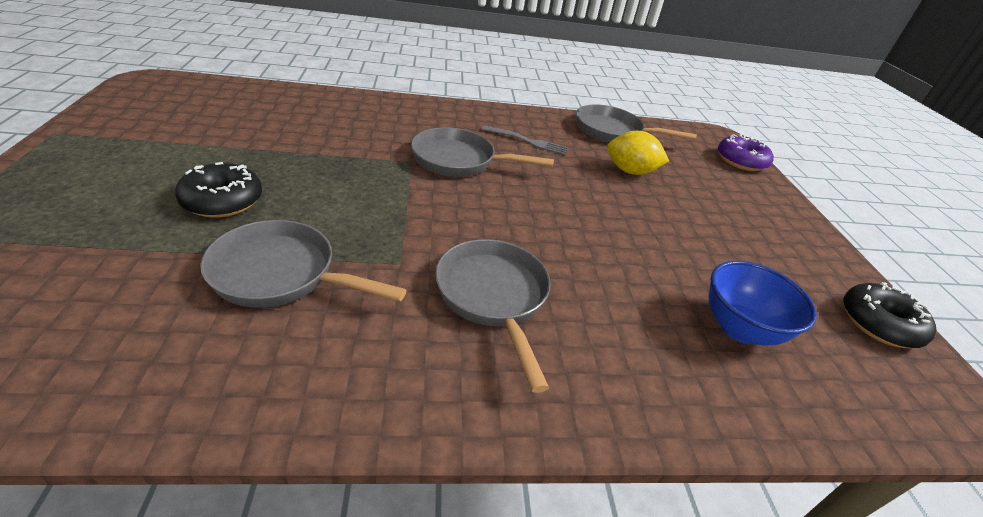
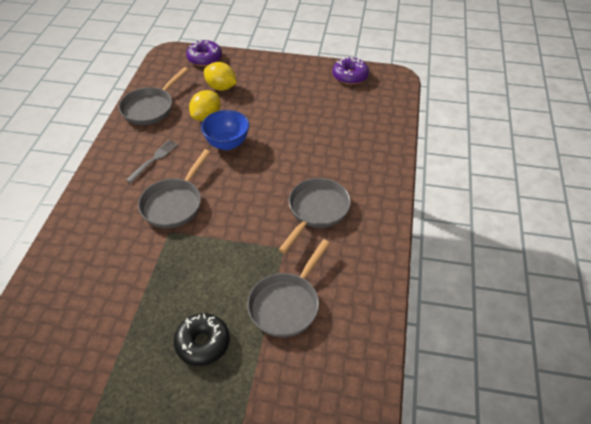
camera: 70 degrees left, 10 degrees up
grey pan [435,239,551,393] -> grey pan turned 120 degrees clockwise [279,178,351,254]
blue bowl [708,261,817,345] -> blue bowl moved to [201,110,250,150]
black donut [843,282,937,348] -> purple donut [332,57,369,85]
none -> yellow lemon [204,62,237,91]

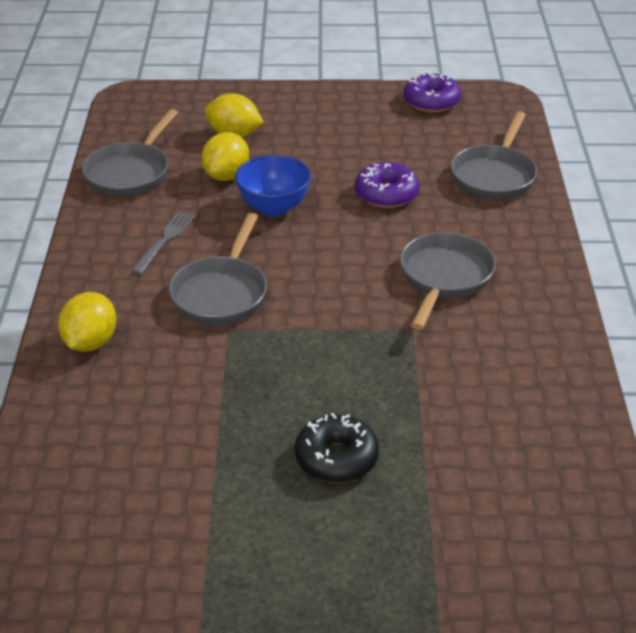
camera: 10 degrees left, 10 degrees down
purple donut [186,40,222,66] -> purple donut moved to [355,162,420,208]
grey pan [247,239,330,338] -> grey pan moved to [451,111,537,200]
none -> yellow lemon [58,292,117,352]

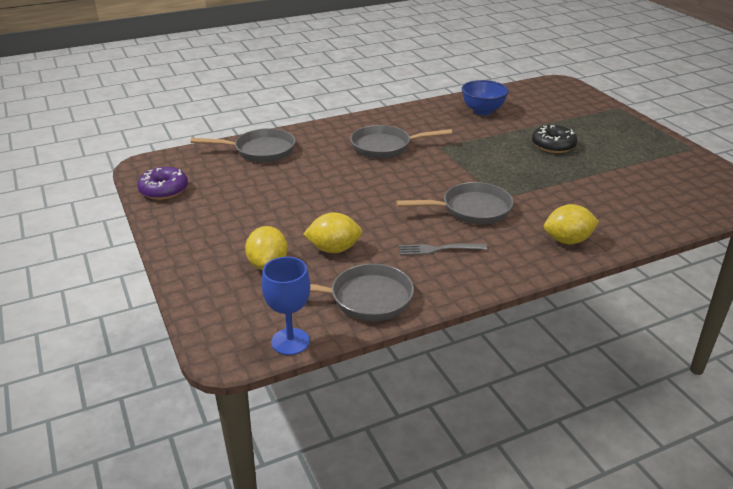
camera: 115 degrees left, 5 degrees down
blue bowl [235,155,311,217] -> blue bowl moved to [462,80,509,115]
purple donut [355,162,420,208] -> none
none -> blue goblet [262,257,310,355]

